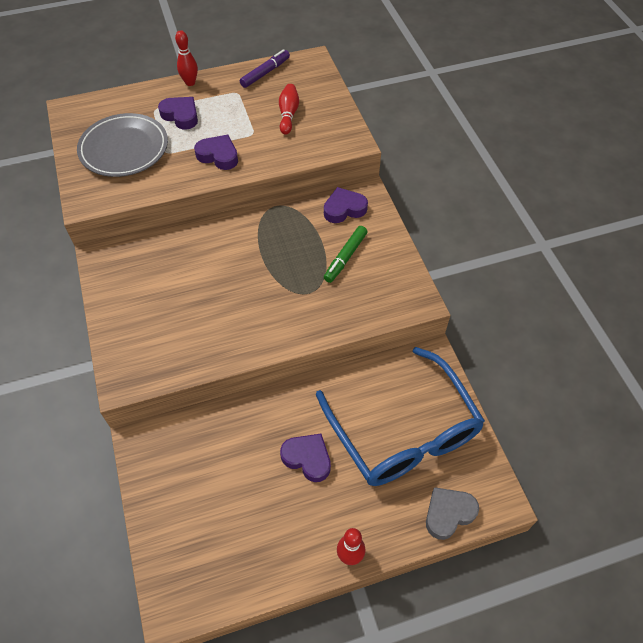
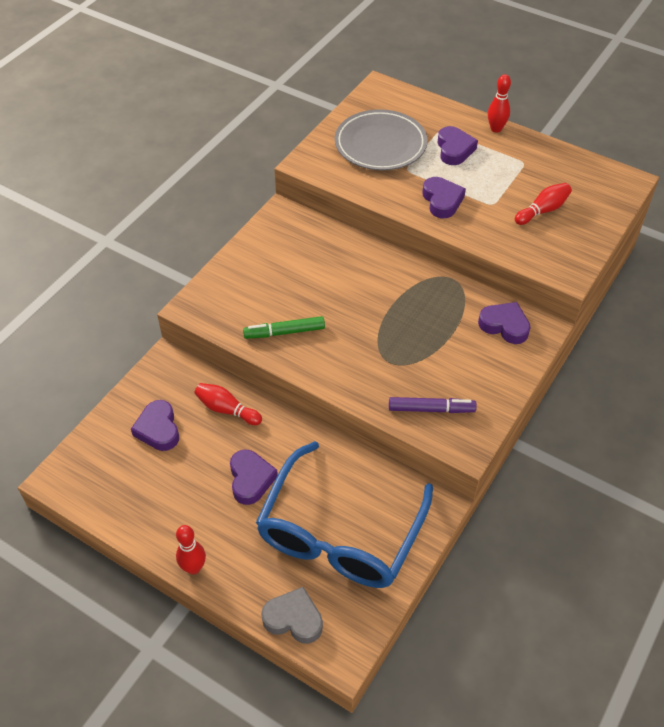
camera: 50 degrees right, 5 degrees down
purple marker [240,49,290,88] -> purple marker moved to [389,397,477,413]
green marker [324,226,367,283] -> green marker moved to [243,316,325,339]
none -> purple heart [131,400,179,451]
none -> red bowling pin [194,383,262,425]

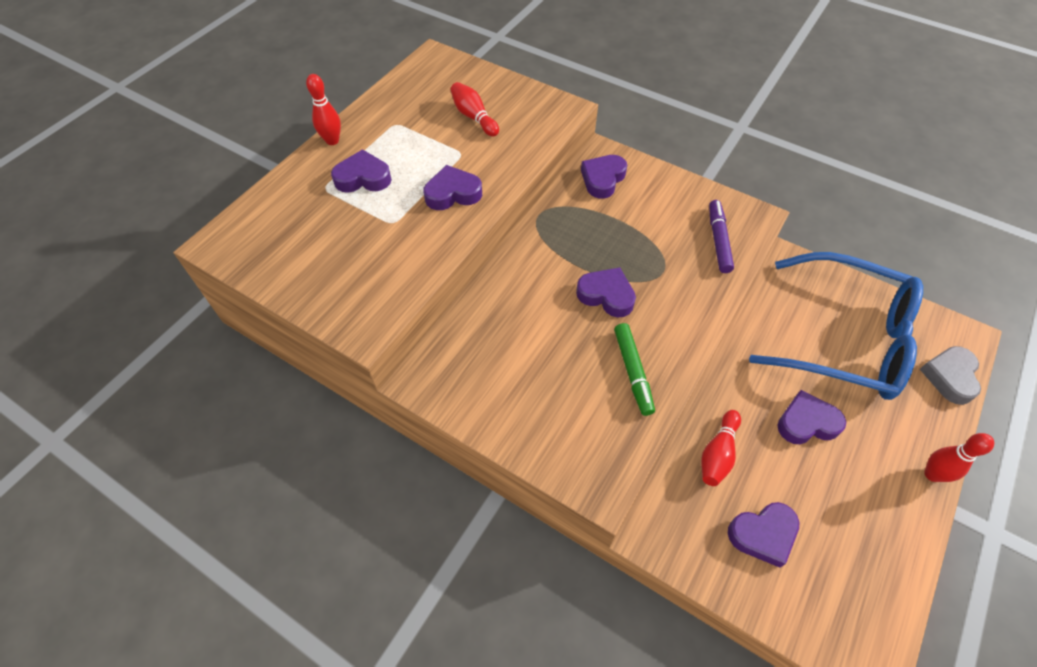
camera: 90 degrees left, 5 degrees up
grey plate [335,109,427,170] -> none
none -> purple heart [576,267,636,317]

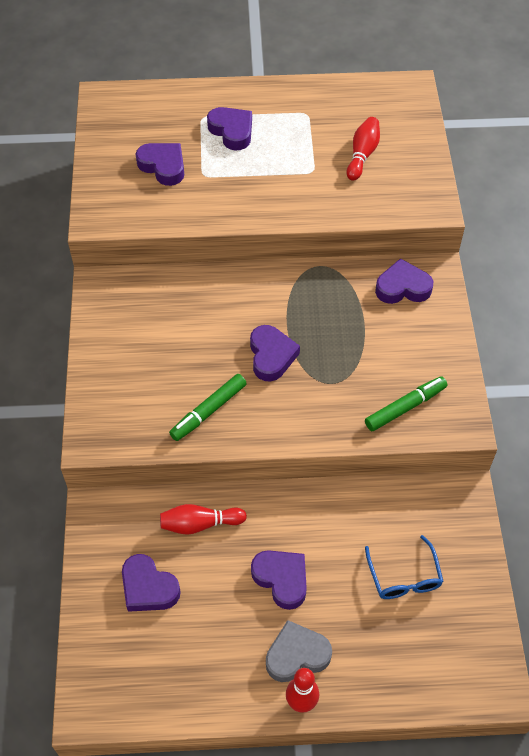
camera: 55 degrees right, 0 degrees up
red bowling pin [306,74,341,145] -> none
purple heart [423,165,482,210] -> purple heart moved to [136,143,184,186]
purple marker [709,200,734,273] -> green marker [365,376,447,431]
blue glasses [749,252,923,400] -> blue glasses [365,535,444,599], size x0.41
grey heart [920,346,981,405] -> grey heart moved to [266,620,332,682]

